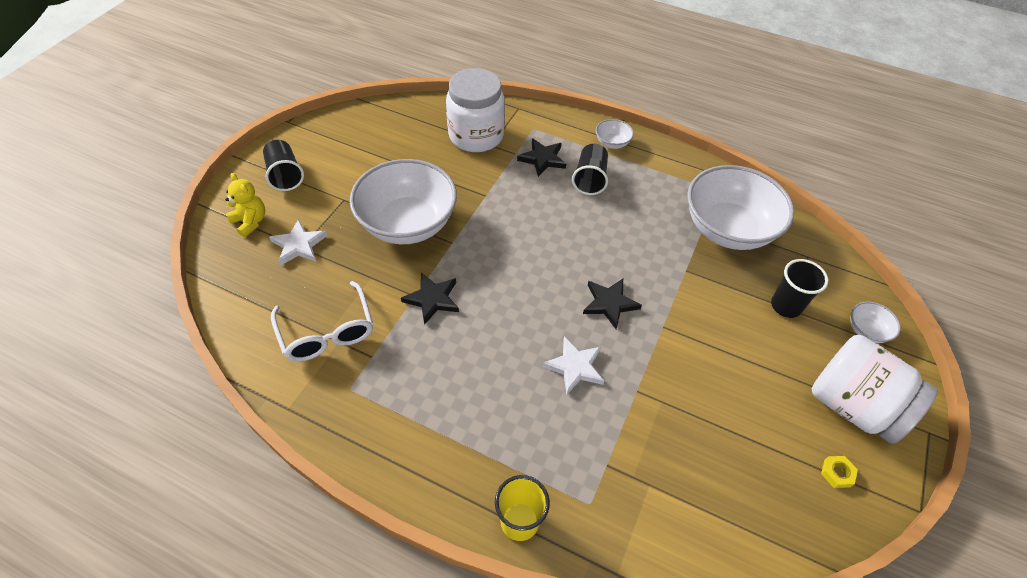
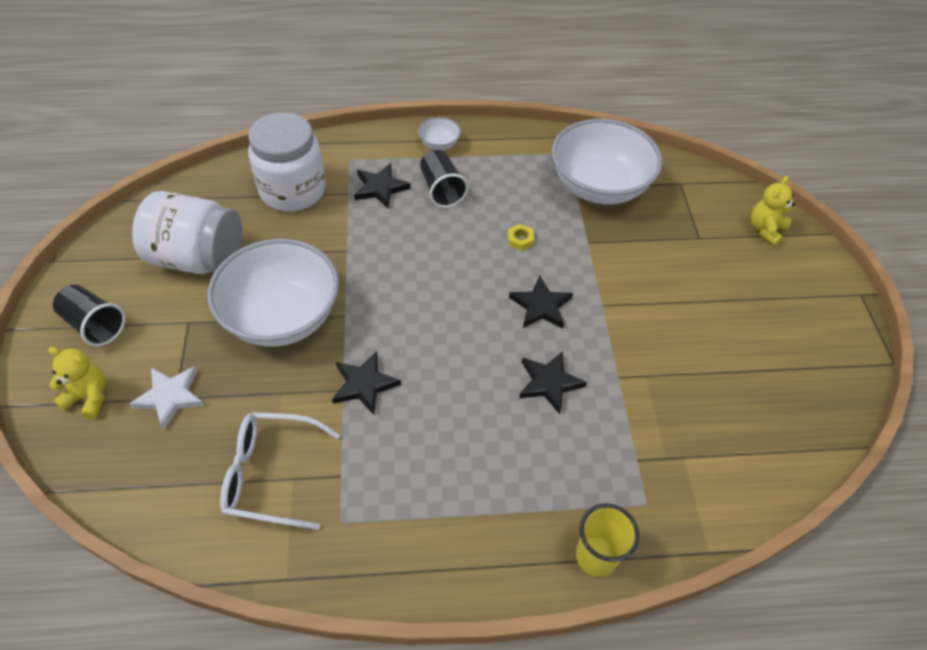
camera: 30 degrees left, 0 degrees up
white glasses [271,281,373,362] -> white glasses turned 150 degrees clockwise [220,412,340,530]
white star [542,336,604,395] -> black star [519,351,587,414]
black cup [771,259,828,318] -> none
white jar [812,335,938,444] -> white jar moved to [132,191,242,274]
yellow nut [821,456,858,488] -> yellow nut moved to [507,224,534,251]
white bowl [851,301,901,343] -> yellow teddy bear [751,176,795,246]

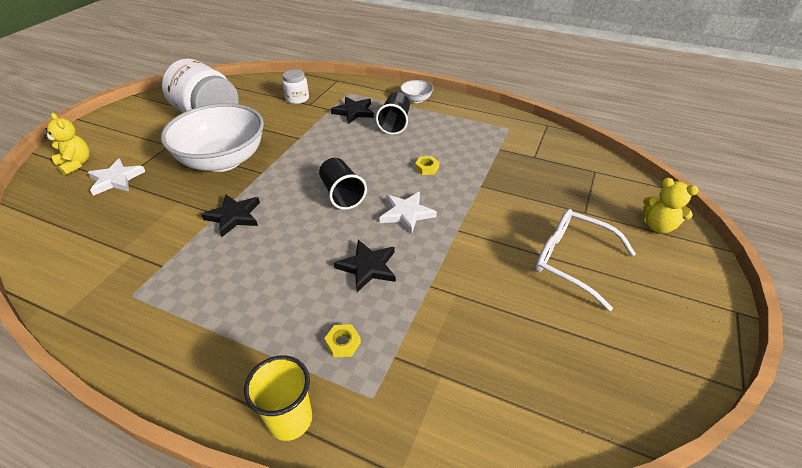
camera: 30 degrees right, 10 degrees down
black cup [53,285,125,346] -> black cup moved to [319,158,367,210]
white glasses [220,412,340,530] -> white glasses moved to [535,209,636,311]
white jar [248,112,326,212] -> white jar [282,69,309,104], size x0.49
black star [509,276,573,328] -> white star [380,192,437,234]
white bowl [552,119,663,205] -> none
yellow teddy bear [751,176,795,246] -> yellow teddy bear turned 120 degrees counterclockwise [643,178,699,233]
none -> yellow nut [324,324,361,357]

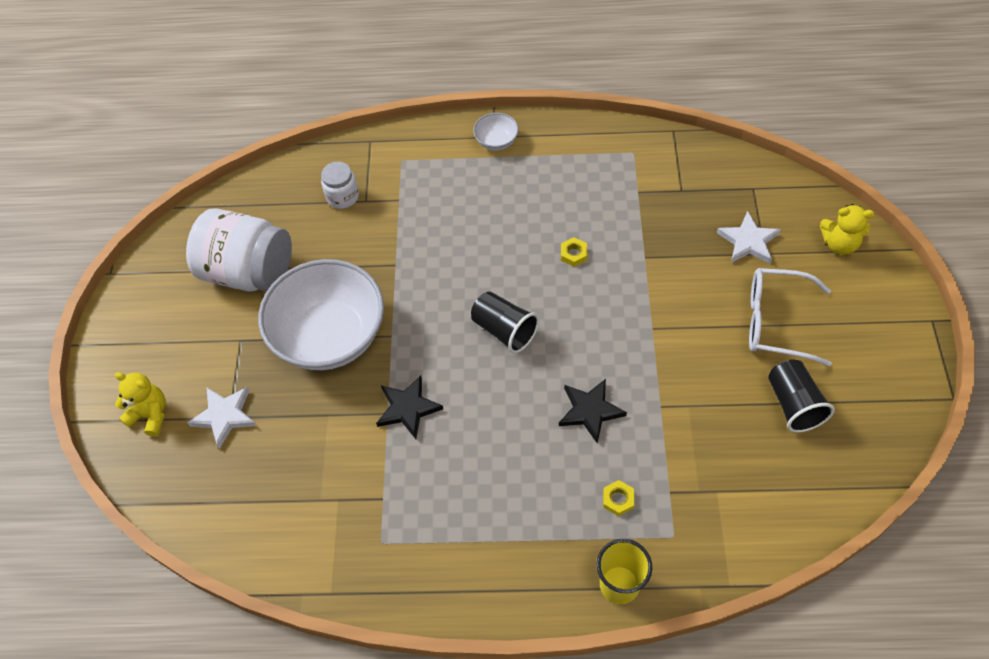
camera: 20 degrees left, 15 degrees up
black star [331,97,374,124] -> none
black cup [376,92,410,135] -> black cup moved to [768,359,835,433]
white star [380,192,437,234] -> white star moved to [717,211,781,264]

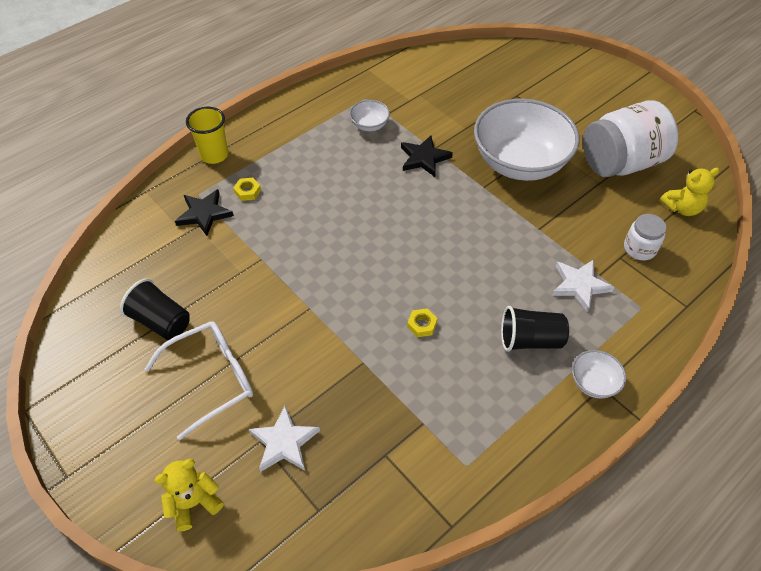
camera: 135 degrees right, 5 degrees down
yellow teddy bear [115,372,166,437] -> yellow teddy bear moved to [660,168,720,216]
white star [188,387,256,449] -> white star moved to [552,259,614,312]
black cup [471,291,539,353] -> black cup moved to [501,306,569,352]
black star [559,379,627,444] -> black star moved to [175,189,234,236]
none -> white bowl [349,100,390,131]

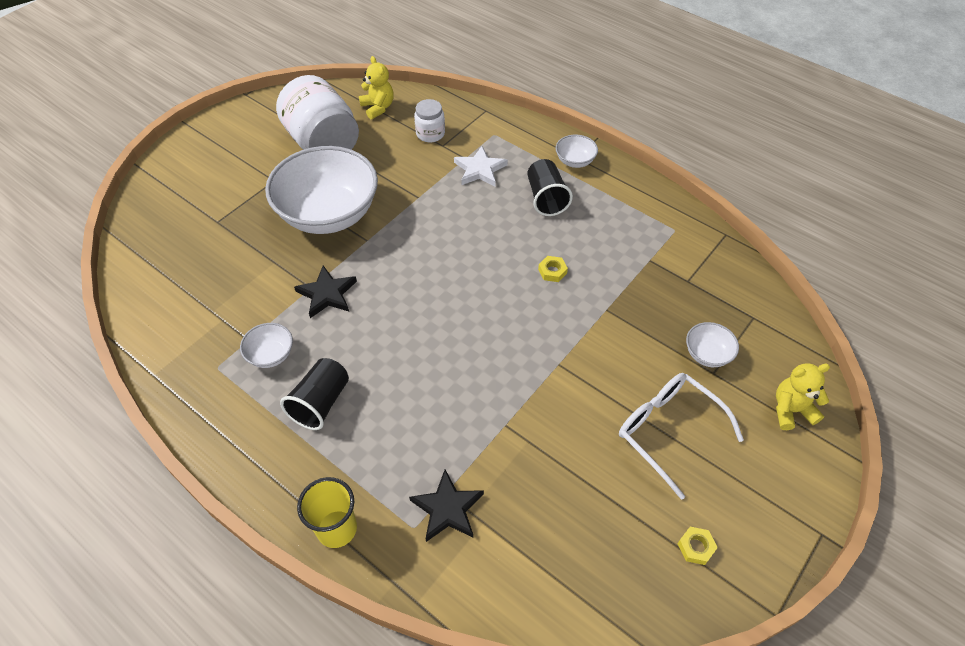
camera: 100 degrees left, 0 degrees up
black cup [120,279,190,340] -> black cup moved to [280,358,349,430]
yellow teddy bear [154,459,224,531] -> yellow teddy bear turned 120 degrees clockwise [776,363,830,430]
yellow nut [233,178,261,201] -> yellow nut moved to [678,527,718,565]
white star [249,405,320,472] -> white bowl [686,322,739,367]

